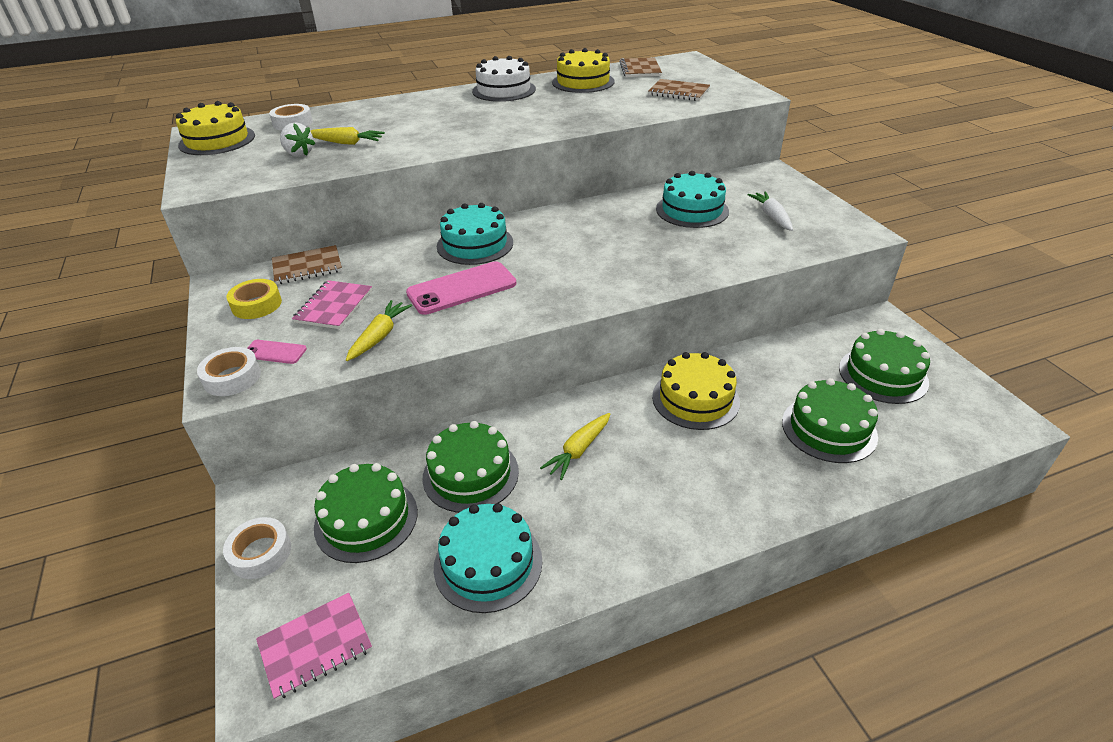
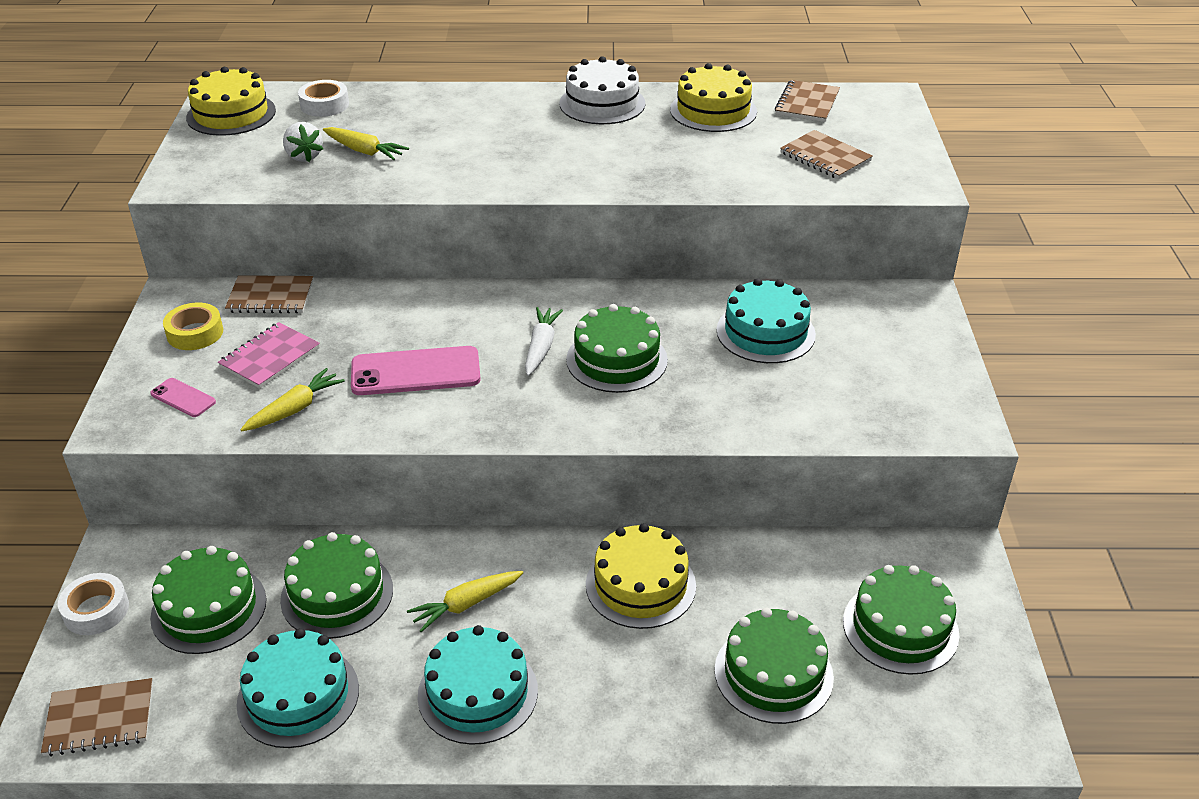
camera: 20 degrees right, 0 degrees up
white tape [197,347,261,396] -> none
pink notebook [256,593,372,701] -> brown notebook [41,678,153,757]
turquoise cake [437,203,513,265] -> turquoise cake moved to [417,625,538,745]
white carrot [747,192,793,231] -> white carrot moved to [525,307,563,376]
none -> green cake [566,304,668,393]

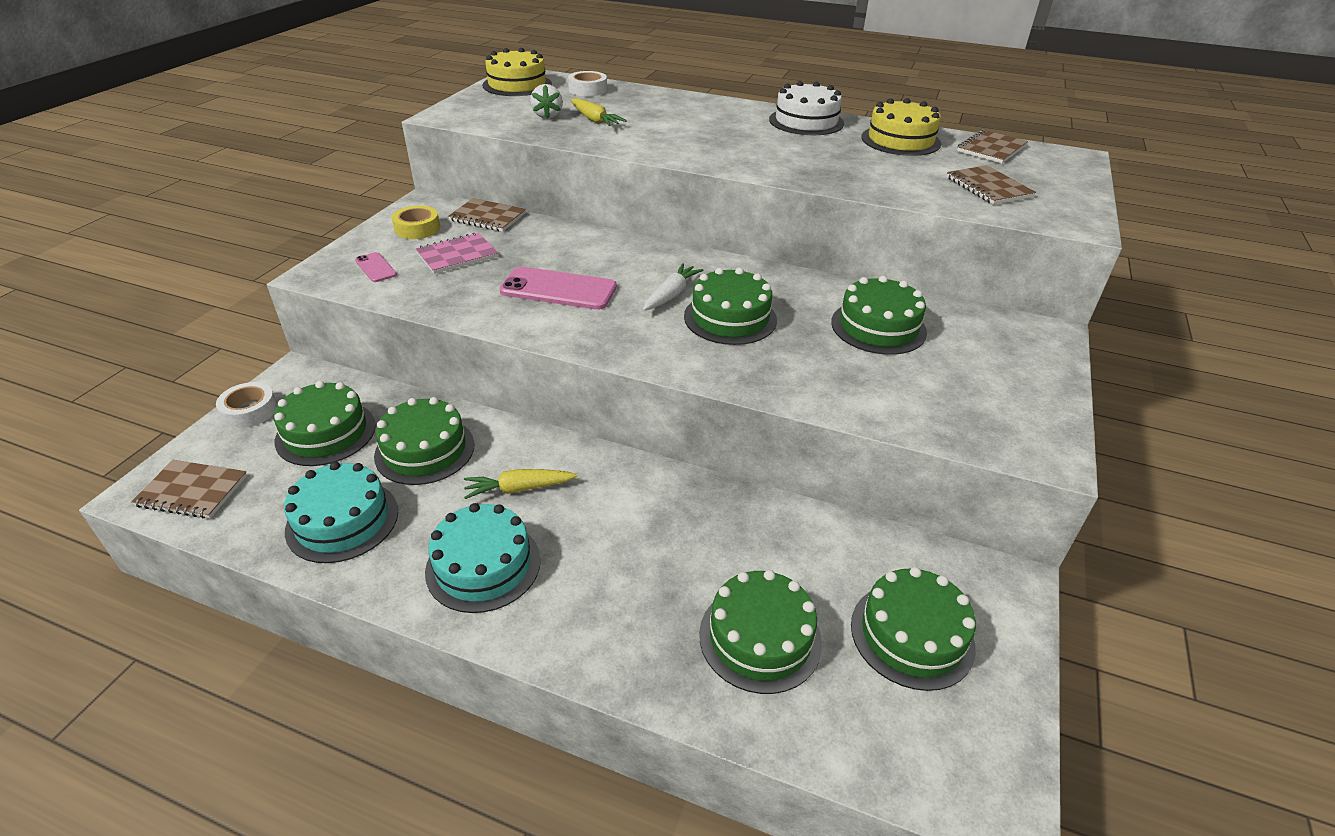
camera: 20 degrees right, 0 degrees up
yellow carrot [240,368,345,431] -> none
yellow cake [586,523,696,629] -> none
turquoise cake [717,278,816,363] -> green cake [831,276,927,355]

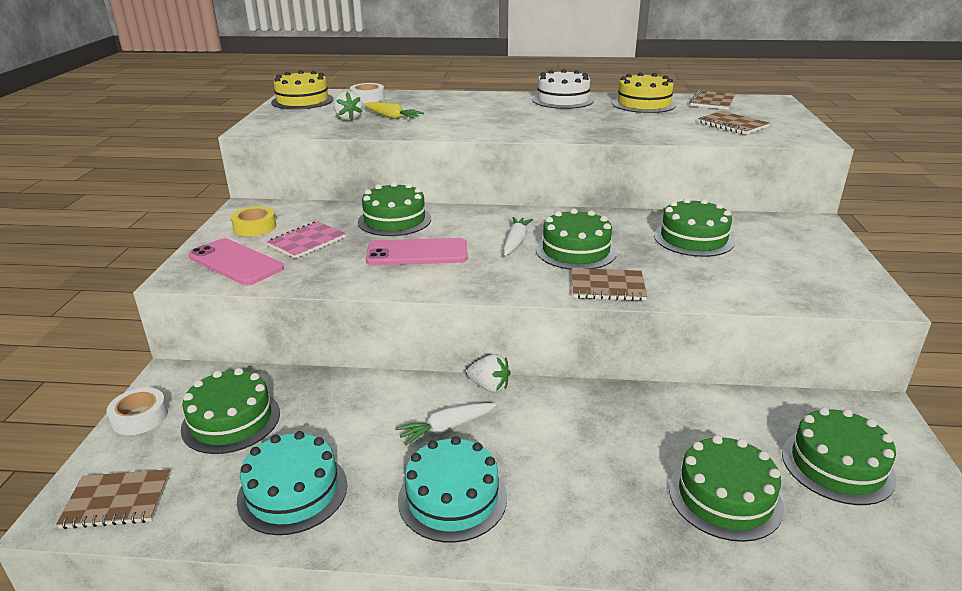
camera: 15 degrees left, 10 degrees down
pink phone [355,252,397,282] -> pink phone [188,238,284,285], size x1.97
green cake [374,397,474,485] -> green cake moved to [358,182,431,236]
brown notebook [448,198,526,232] -> brown notebook moved to [572,268,647,301]
yellow carrot [464,469,578,499] -> white carrot [395,403,497,445]
none -> white strawberry [467,354,511,393]

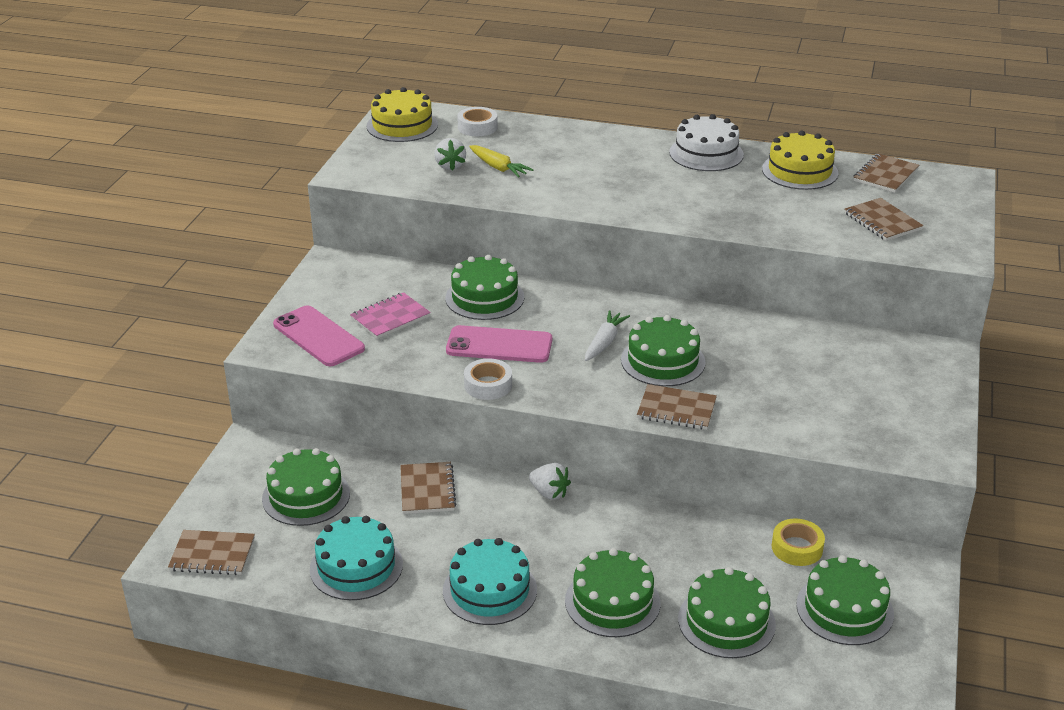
camera: 10 degrees right, 5 degrees up
white tape [107,388,168,435] -> white tape moved to [464,358,512,400]
yellow tape [231,206,276,236] -> yellow tape moved to [772,518,825,566]
white carrot [395,403,497,445] -> none
green cake [654,198,735,257] -> green cake moved to [565,548,660,637]
none -> brown notebook [400,462,456,514]

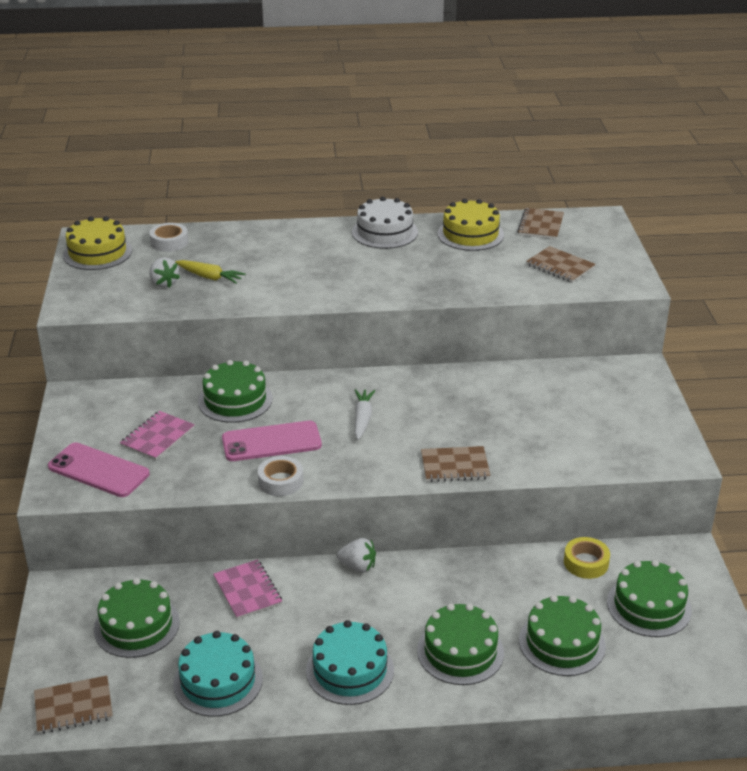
camera: 20 degrees left, 0 degrees up
brown notebook [400,462,456,514] -> pink notebook [213,559,282,619]
green cake [621,315,706,386] -> none

